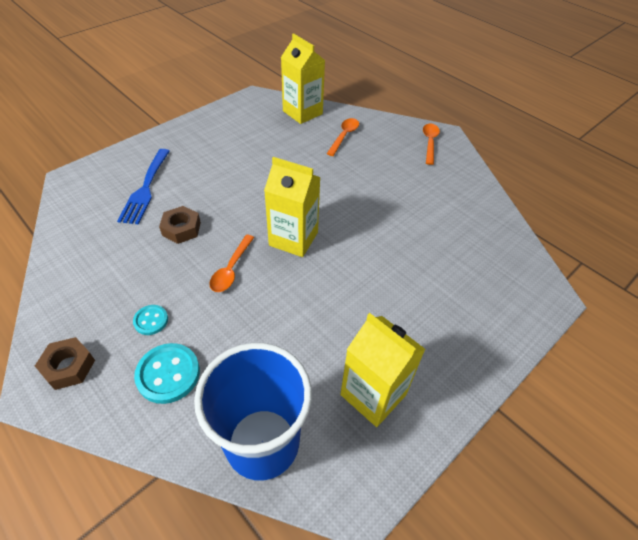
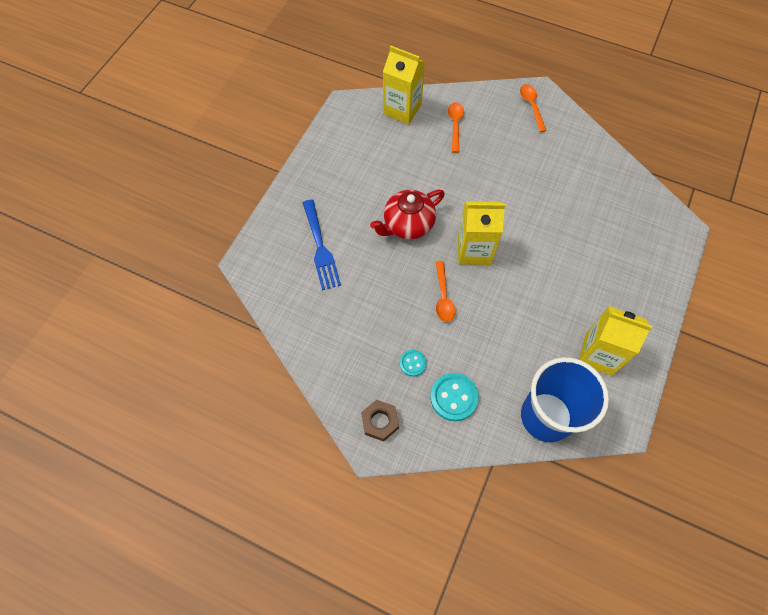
camera: 20 degrees left, 15 degrees up
brown nut [159,206,201,244] -> none
none -> red teapot [370,190,445,239]

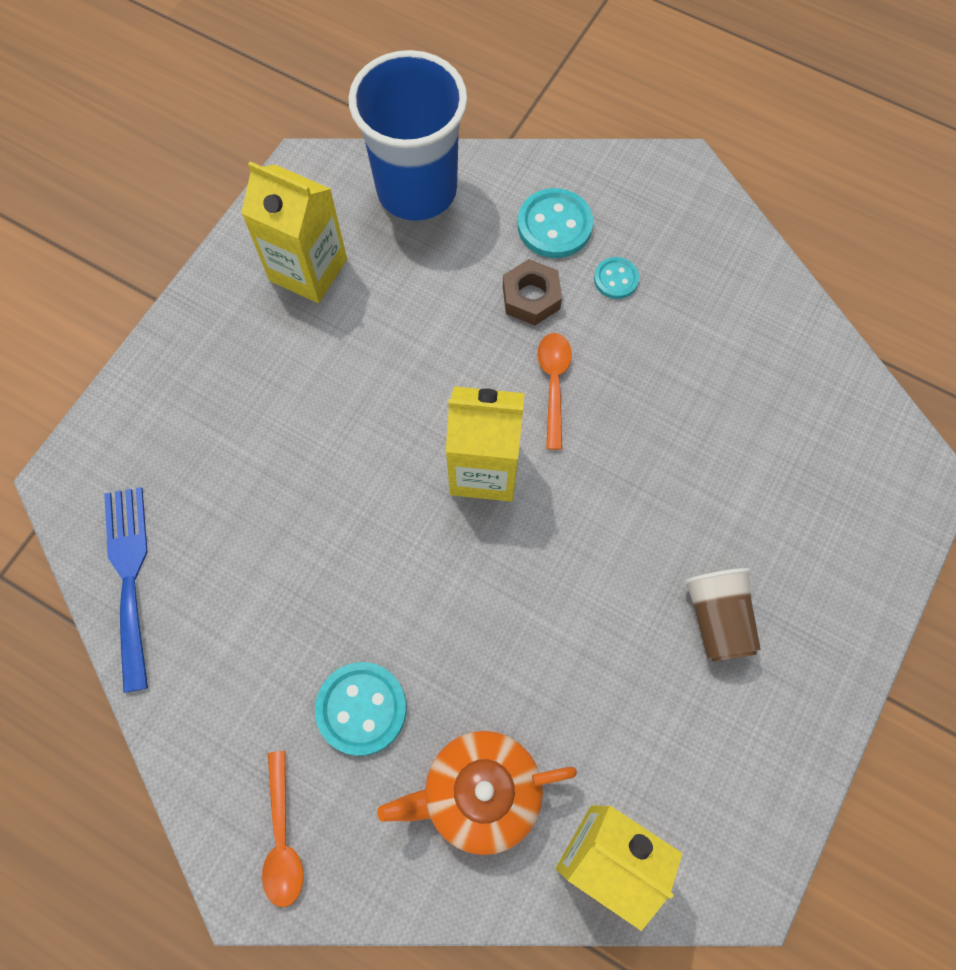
camera: 175 degrees left, 5 degrees up
blue fork [303,200,341,290] -> blue fork moved to [104,487,148,693]
brown nut [361,400,399,442] -> brown nut moved to [503,259,562,325]
red teapot [370,190,445,239] -> none
orange spoon [448,102,464,153] -> orange teapot [377,731,577,855]
none -> turquoise button [315,662,407,756]
none -> brown cup [684,568,761,662]

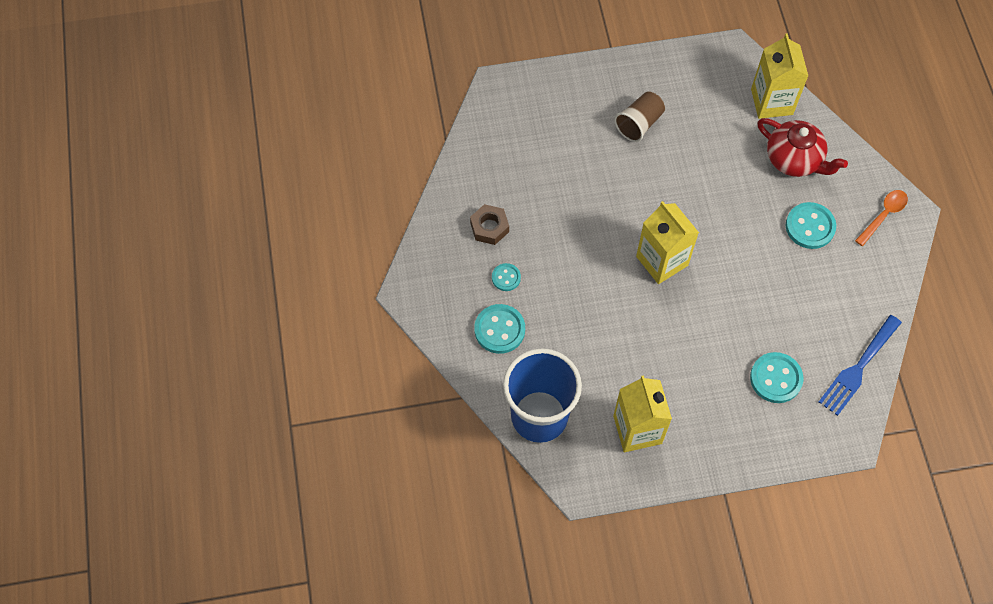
camera: 130 degrees left, 5 degrees down
orange teapot [377,731,577,855] -> red teapot [757,118,848,177]
brown nut [503,259,562,325] -> brown nut moved to [470,204,509,245]
orange spoon [537,333,572,450] -> none
none -> turquoise button [750,352,803,403]

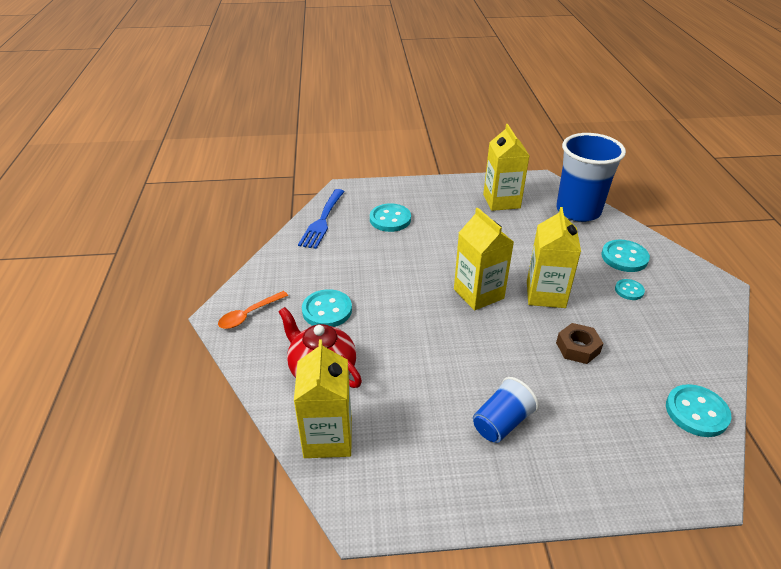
camera: 175 degrees left, 25 degrees down
brown nut [470,204,509,245] -> brown nut moved to [556,323,604,364]
brown cup [614,91,665,142] -> blue cup [473,377,539,443]
blue fork [819,315,902,416] -> blue fork turned 150 degrees clockwise [298,189,345,249]
none -> yellow carton [527,207,581,308]
none -> turquoise button [666,384,731,437]

